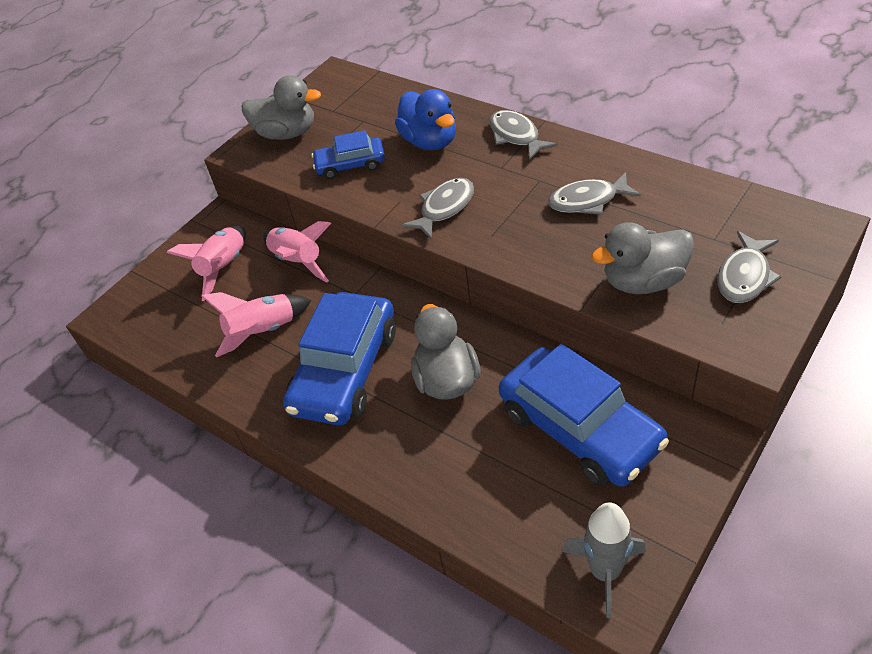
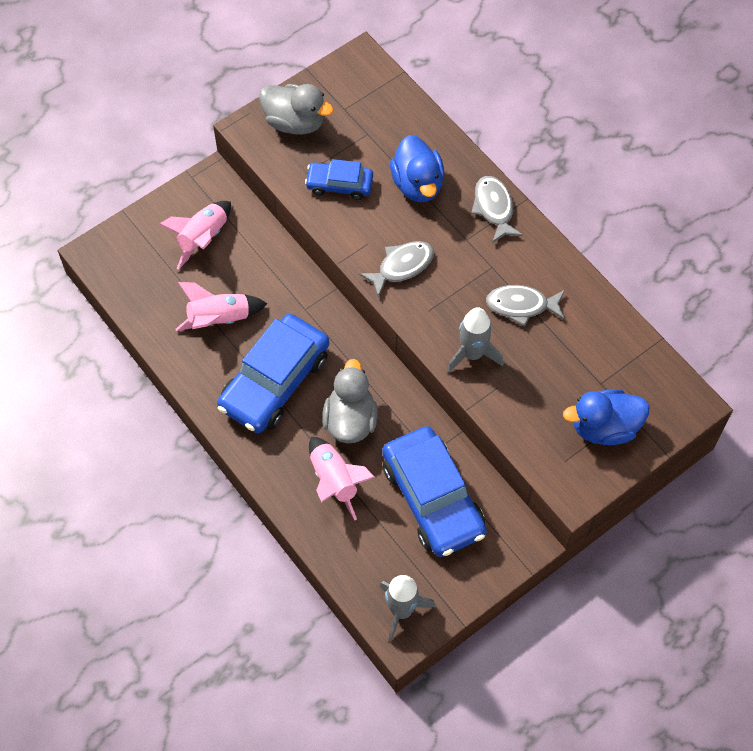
camera: 10 degrees right, 15 degrees up
pink rocket [263,221,331,283] -> pink rocket moved to [309,437,375,520]
grey duck [591,222,694,294] -> none
grey fish [717,231,781,303] -> blue duck [563,389,650,445]
none -> grey rocket [447,307,504,373]

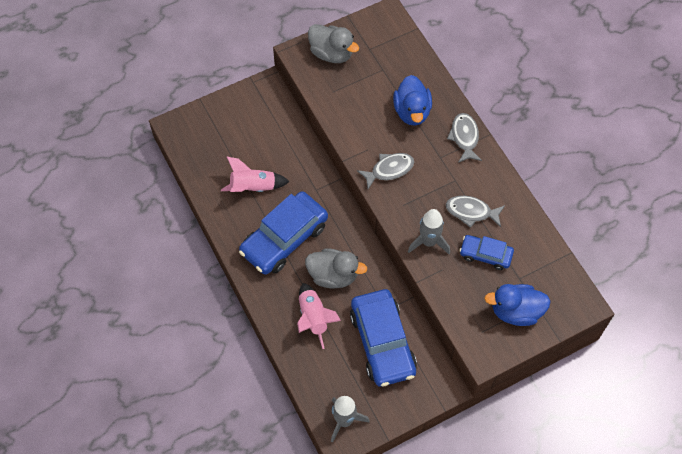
camera: 10 degrees right, 0 degrees up
pink rocket [159,201,231,270] -> none
blue car [305,159,373,200] -> blue car moved to [460,235,514,270]
grey duck [322,359,378,443] -> grey duck turned 90 degrees clockwise [305,248,367,289]

